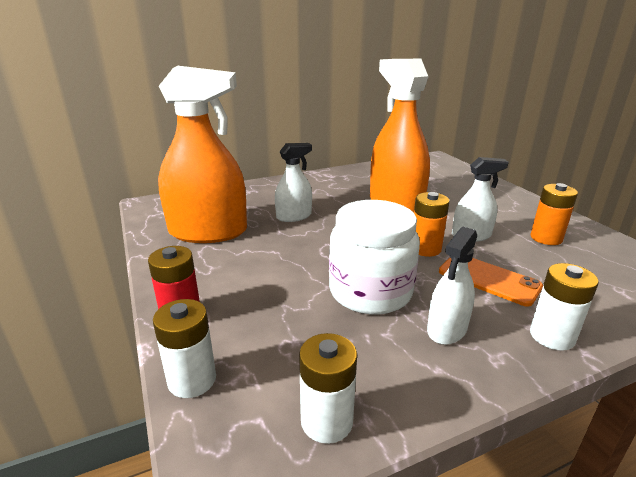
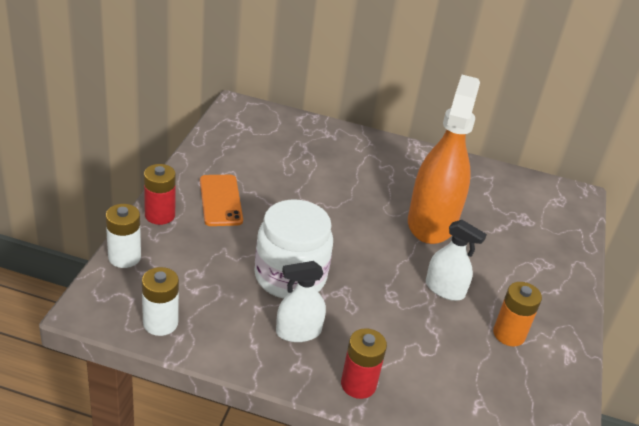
camera: 35 degrees right, 10 degrees up
orange spray bottle [158,66,247,243] -> none
white spray bottle [275,143,312,222] -> none
orange battery [414,192,450,257] -> none
orange phone [439,258,543,307] -> orange phone moved to [200,175,243,226]
white battery [530,263,599,351] -> red battery [341,328,387,399]

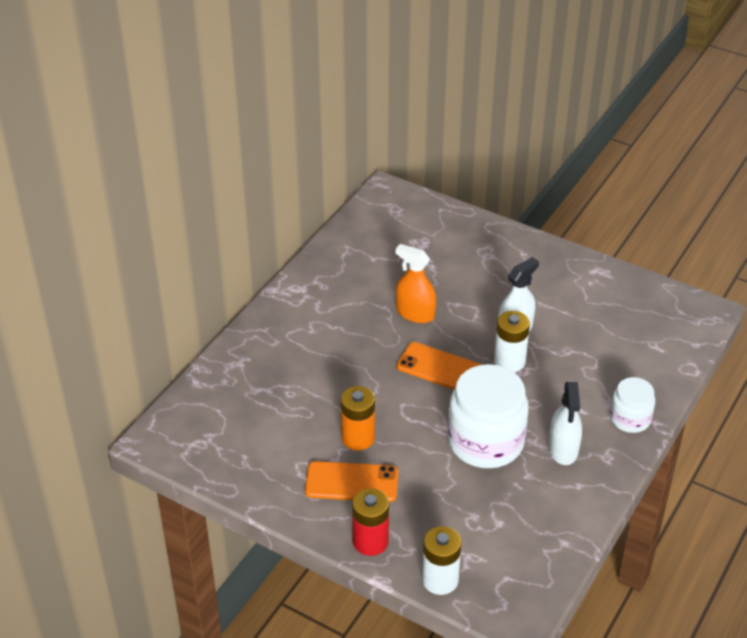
camera: 70 degrees left, 5 degrees up
white battery [142,267,179,336] -> white battery moved to [494,311,530,372]
red battery [341,328,387,399] -> white jar [610,377,655,433]
orange spray bottle [408,75,480,244] -> orange spray bottle [396,244,436,323], size x0.51
orange battery [493,282,542,346] -> orange battery moved to [341,386,375,450]
none -> orange phone [397,342,483,389]

